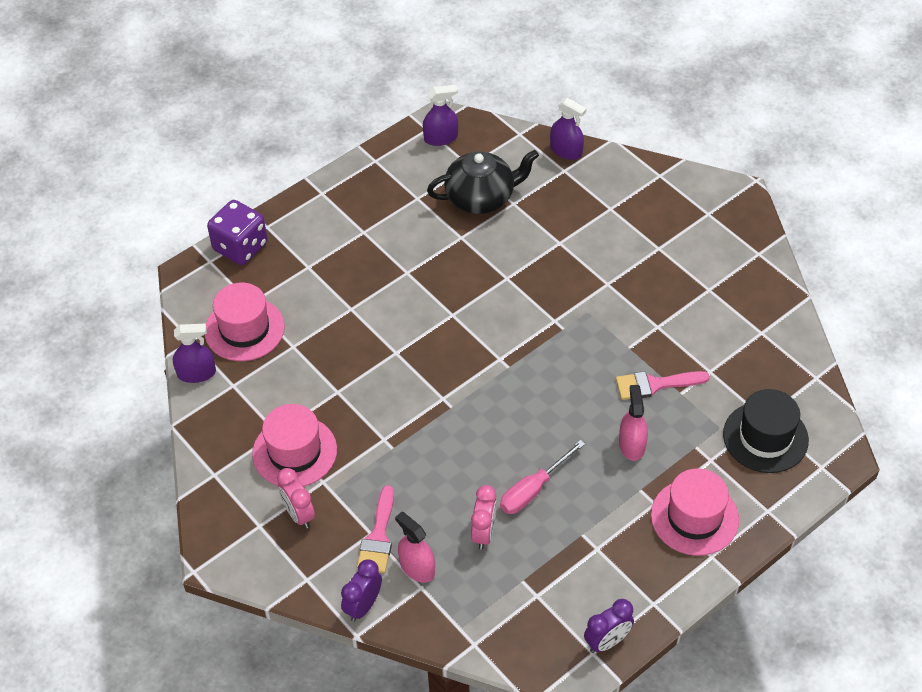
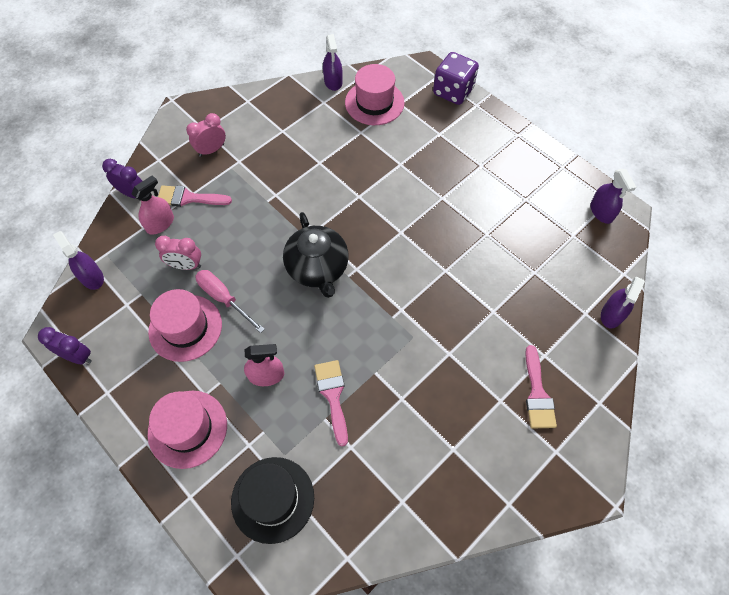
camera: 85 degrees right, 10 degrees up
pink hat [252,404,337,486] -> pink hat moved to [148,289,222,362]
black teapot [427,150,539,214] -> black teapot moved to [283,212,349,298]
purple clock [584,599,634,653] -> purple clock turned 150 degrees clockwise [38,327,92,365]
none -> purple spray bottle [53,231,104,290]
none -> pink brush [525,345,557,429]

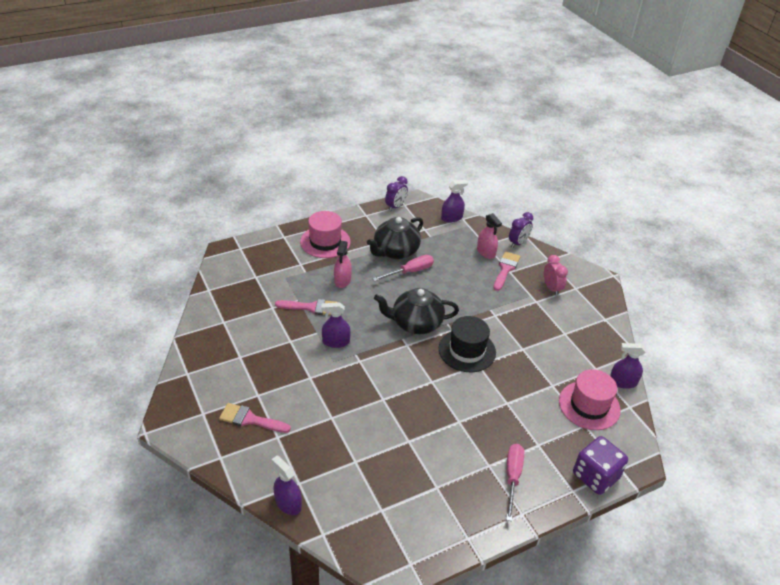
camera: 105 degrees right, 20 degrees down
pink hat [148,289,222,362] -> black teapot [367,217,423,259]
pink clock [155,236,201,270] -> none
black hat [231,457,314,544] -> black hat moved to [439,316,496,372]
purple spray bottle [590,169,636,224] -> purple spray bottle moved to [321,302,351,348]
none -> pink screwdriver [506,444,524,521]

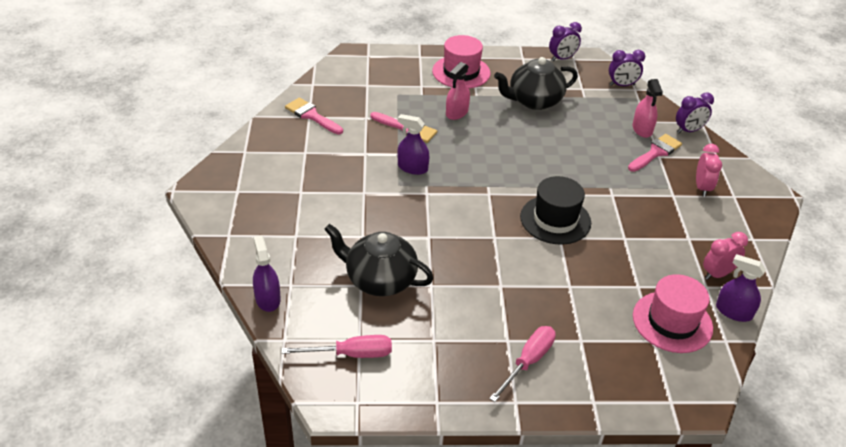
camera: 25 degrees right, 0 degrees up
pink brush [219,403,291,433] -> pink brush moved to [285,98,343,134]
pink screwdriver [373,255,434,281] -> pink screwdriver moved to [281,335,392,358]
black teapot [374,288,459,334] -> black teapot moved to [324,224,433,296]
purple spray bottle [441,180,468,223] -> purple clock [609,50,645,86]
purple dice [573,436,628,495] -> none
none -> pink clock [703,232,748,280]

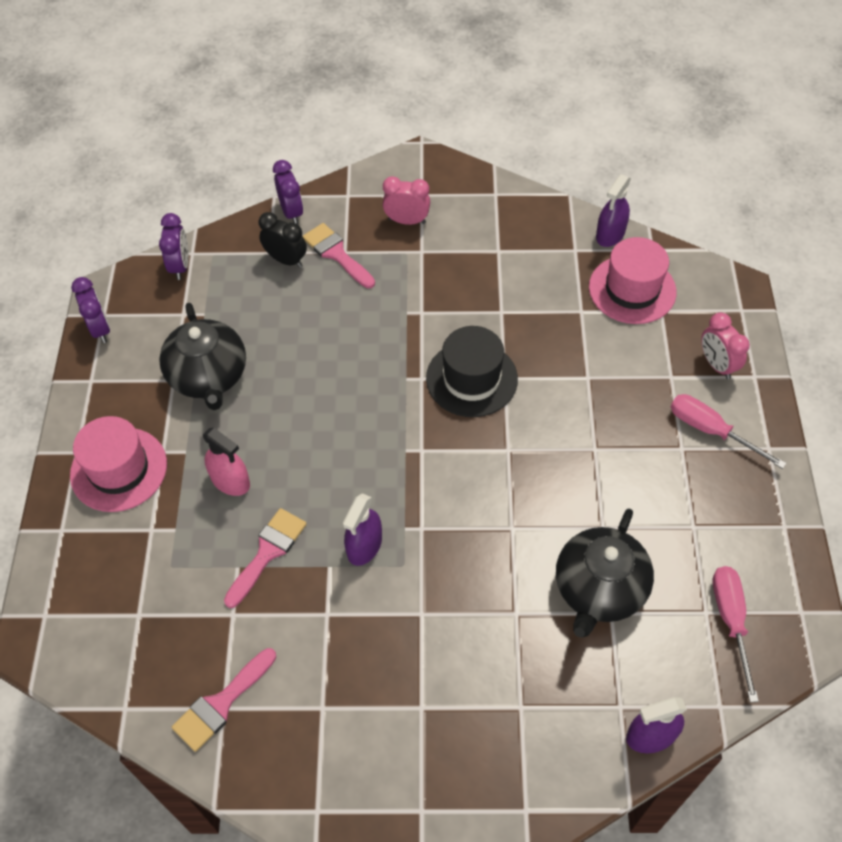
camera: 85 degrees left, 15 degrees up
pink spray bottle [632,79,663,138] -> black clock [259,212,307,268]
pink clock [703,232,748,280] -> pink clock moved to [701,313,750,379]

